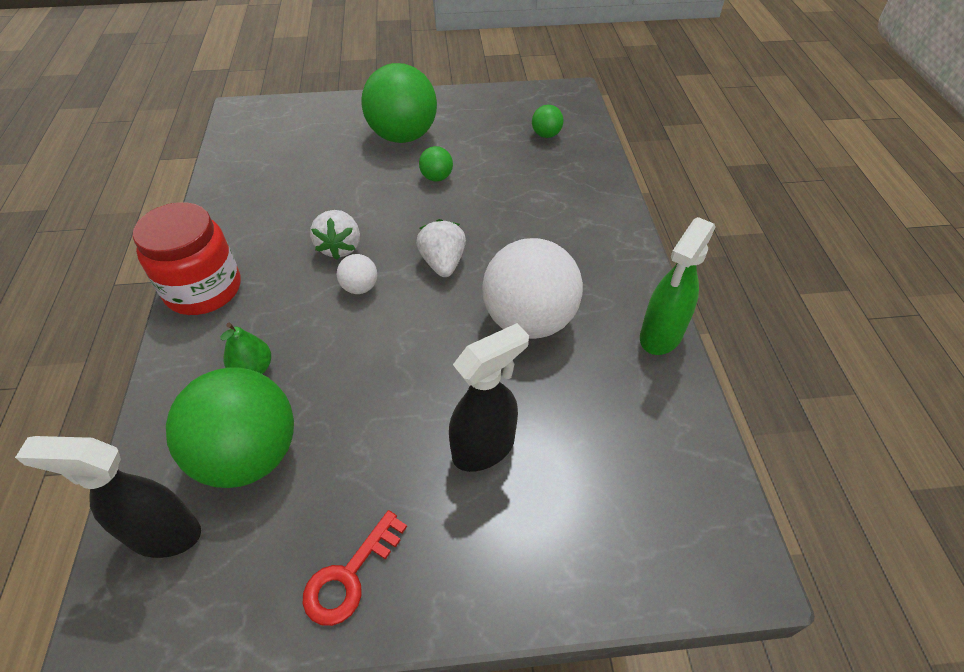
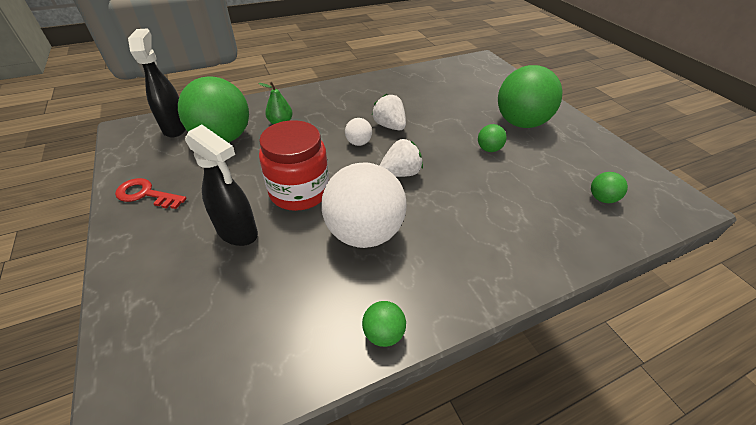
camera: 70 degrees right, 5 degrees down
red jar [133,202,241,315] -> red jar moved to [259,120,329,211]
white strawberry [310,210,360,260] -> white strawberry turned 75 degrees clockwise [372,94,406,130]
green spray bottle [640,217,715,355] -> green ball [362,301,406,347]

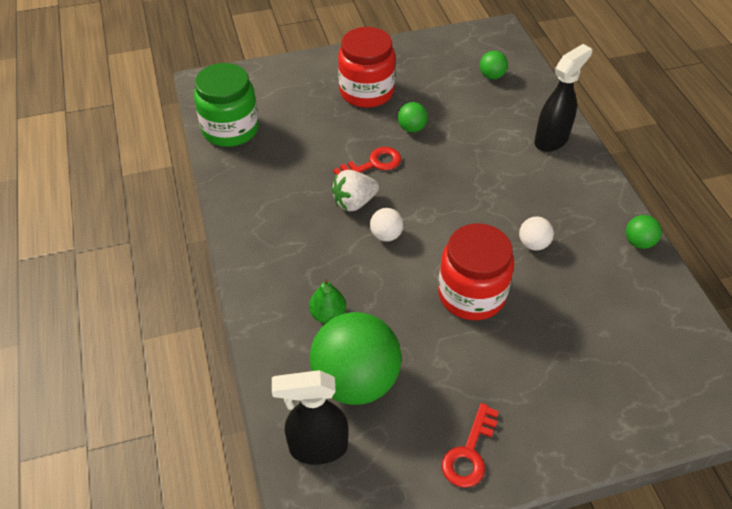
camera: 80 degrees left, 5 degrees up
black spray bottle [185,125,258,246] -> black spray bottle moved to [534,44,592,152]
white ball [321,163,407,248] -> white ball [519,216,554,251], size x0.43
white strawberry [379,139,423,177] -> none
green ball [498,65,562,128] -> red jar [338,27,395,108]
none -> green jar [194,63,259,147]
none -> red key [333,147,401,175]

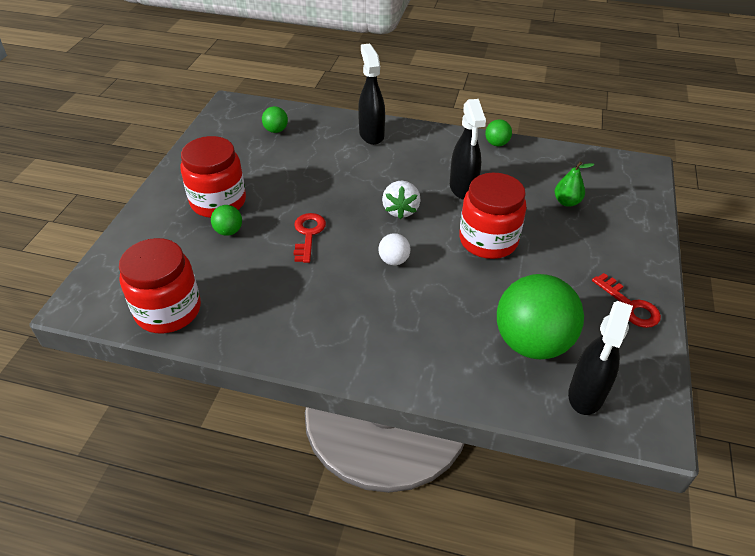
camera: 60 degrees left, 5 degrees down
green jar [194,63,259,147] -> red jar [119,238,201,333]
green pear [309,279,346,323] -> green pear moved to [554,161,595,207]
white strawberry [332,170,379,211] -> white strawberry moved to [382,181,421,219]
green ball [398,102,428,132] -> green ball moved to [211,205,242,236]
white ball [519,216,554,251] -> black spray bottle [450,99,486,200]

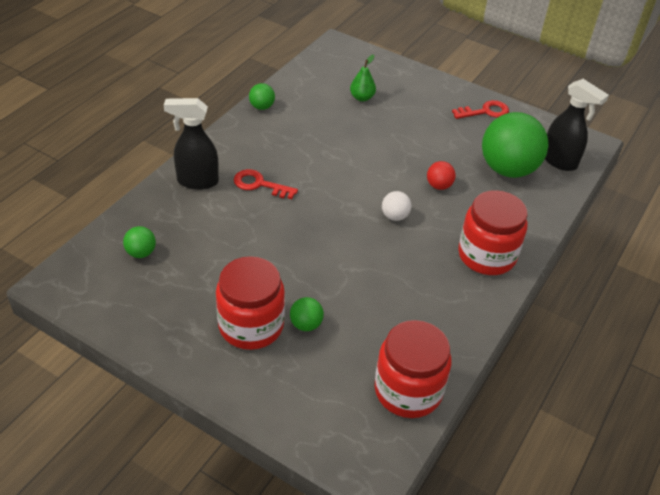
camera: 75 degrees left, 0 degrees up
red key [294,213,326,263] -> red key moved to [234,169,298,199]
white strawberry [382,181,421,219] -> none
black spray bottle [450,99,486,200] -> none
red jar [459,173,526,259] -> red jar moved to [458,190,527,275]
none -> red ball [427,161,456,190]

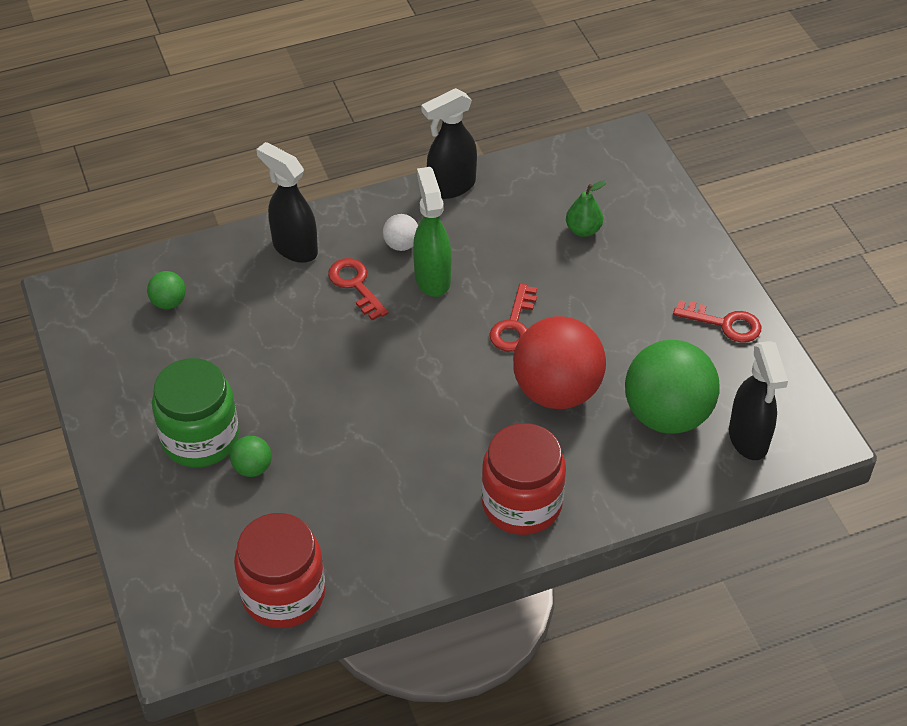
camera: 40 degrees right, 5 degrees up
red jar [216,256,285,350] -> green jar [152,358,239,467]
green ball [249,83,275,110] -> black spray bottle [422,88,477,199]
white ball [382,191,412,221] -> white ball moved to [383,214,418,251]
red ball [427,161,456,190] -> red ball [513,316,606,409], size x2.30
none -> green spray bottle [413,167,451,297]
none -> red key [489,284,537,352]

